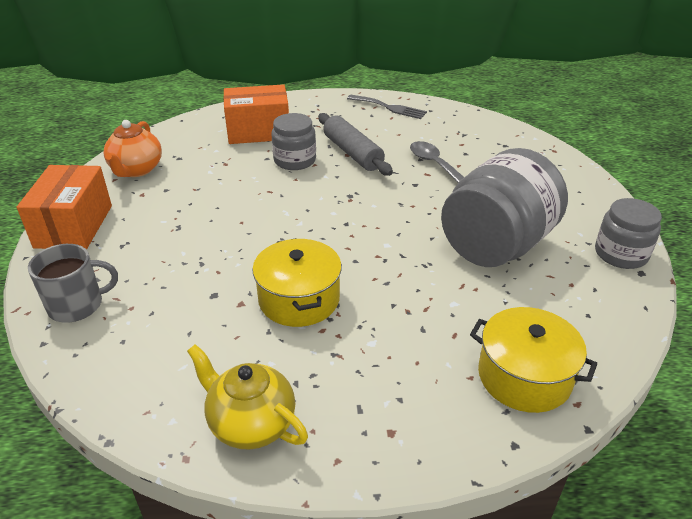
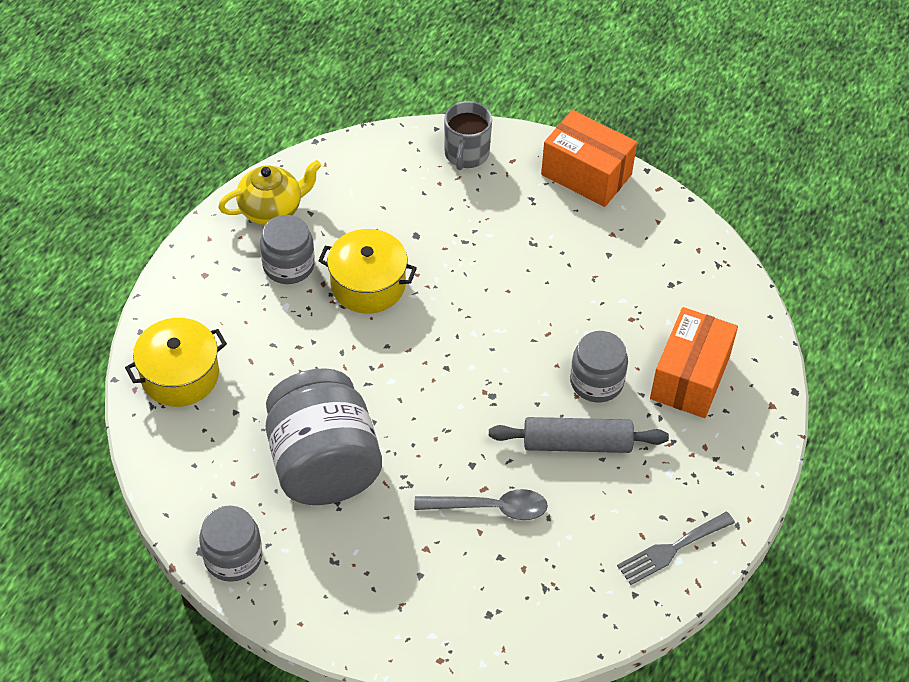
camera: 120 degrees right, 15 degrees up
orange teapot [104,120,162,177] -> none
none -> grey jar [260,215,315,284]

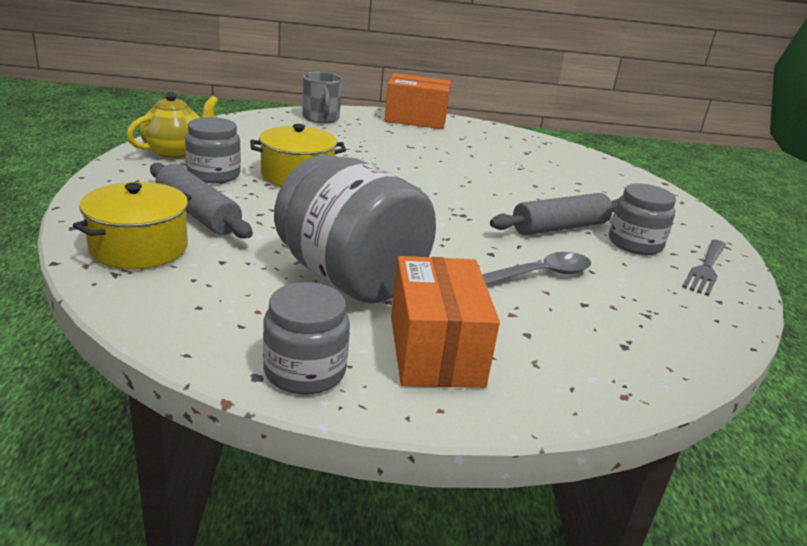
camera: 30 degrees left, 25 degrees down
grey jar [570,331,628,402] -> grey jar moved to [609,184,676,255]
orange box [650,307,738,418] -> orange box moved to [391,256,500,388]
none -> grey rolling pin [150,163,253,239]

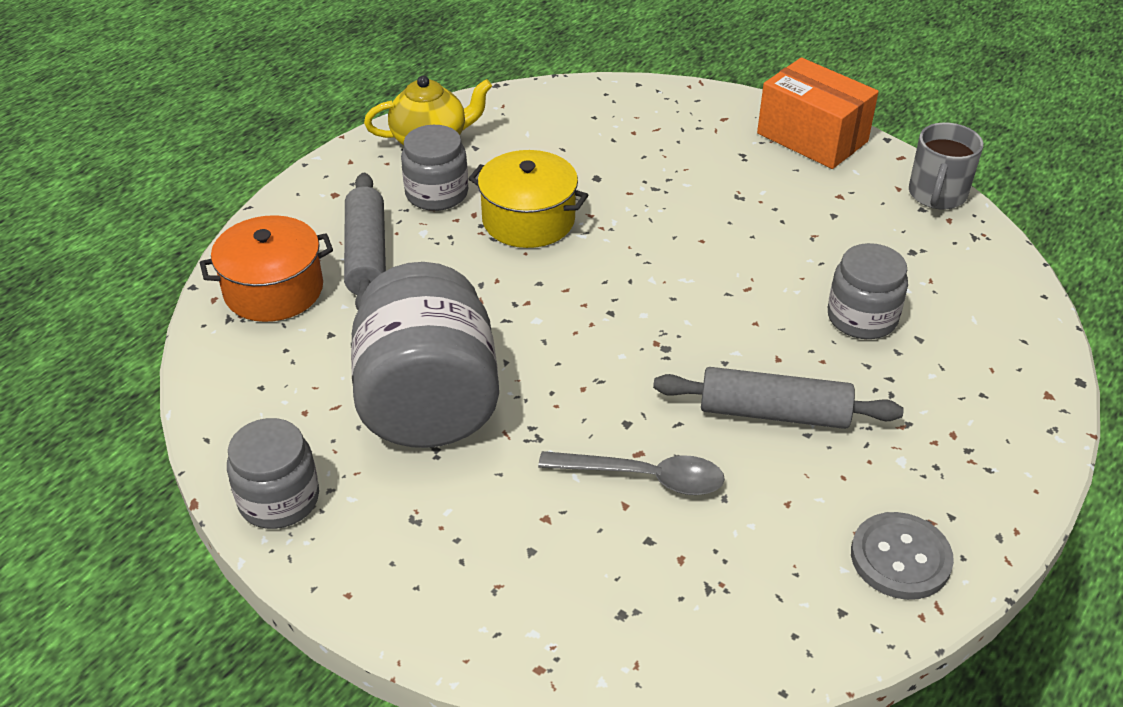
camera: 40 degrees right, 15 degrees up
yellow pot [73,182,192,269] -> orange pot [200,215,333,322]
grey mug [303,72,343,123] -> grey mug moved to [909,122,983,209]
orange box [391,256,500,388] -> none
grey jar [609,184,676,255] -> grey jar moved to [828,243,908,339]
grey fork [682,240,726,296] -> grey button [851,512,954,600]

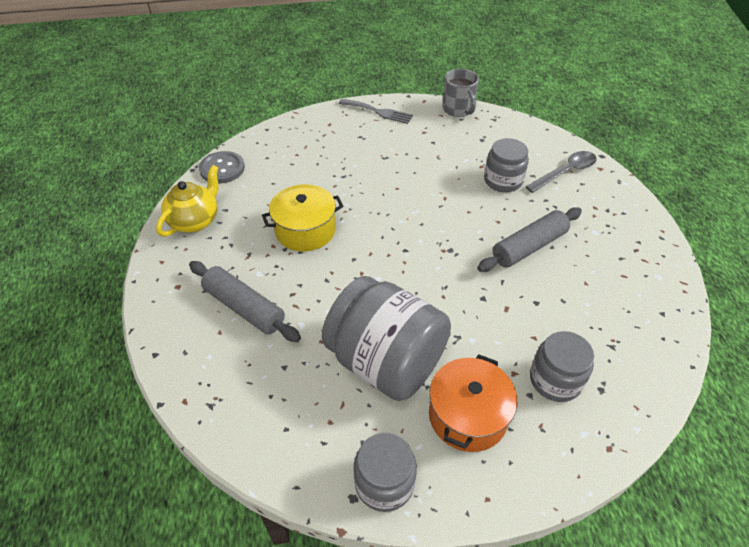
camera: 45 degrees left, 5 degrees up
orange pot [200,215,333,322] -> orange pot moved to [429,354,517,452]
grey jar [401,125,468,211] -> grey jar moved to [530,331,594,402]
grey spoon [538,451,725,495] -> grey spoon moved to [526,151,597,193]
orange box [757,57,879,169] -> grey fork [339,99,413,124]
grey button [851,512,954,600] -> grey button moved to [199,151,245,184]

